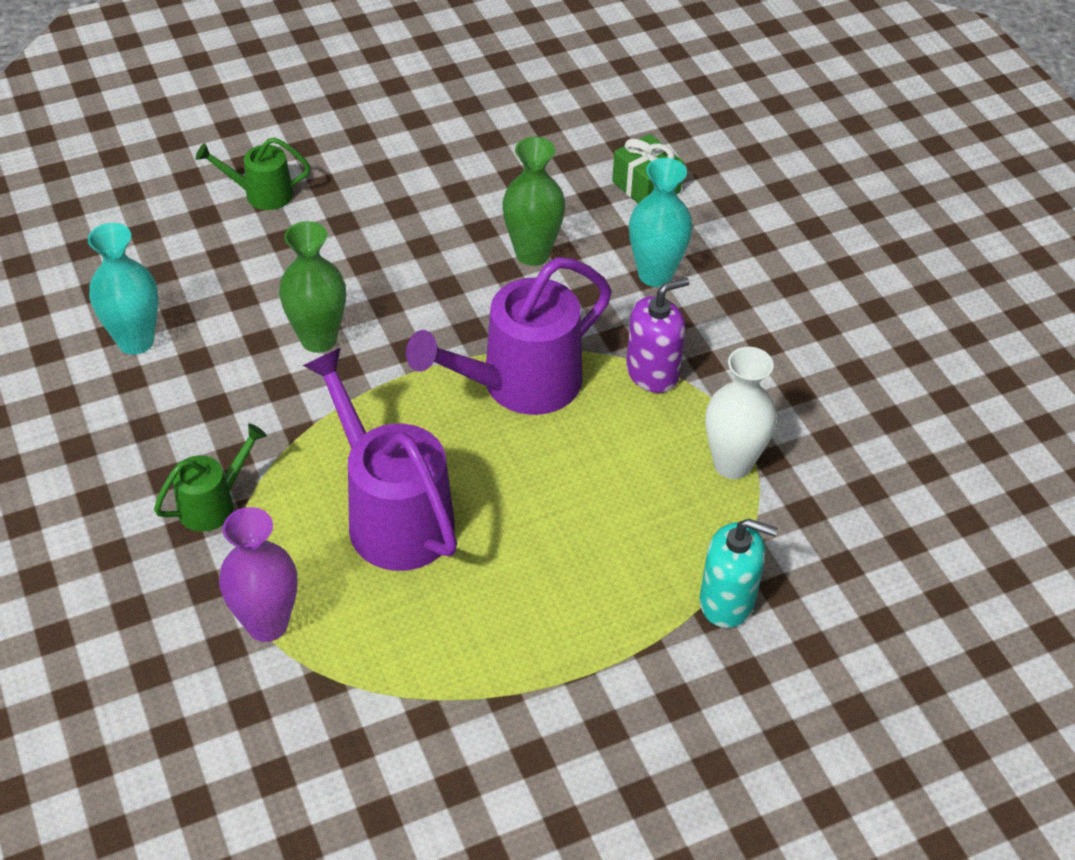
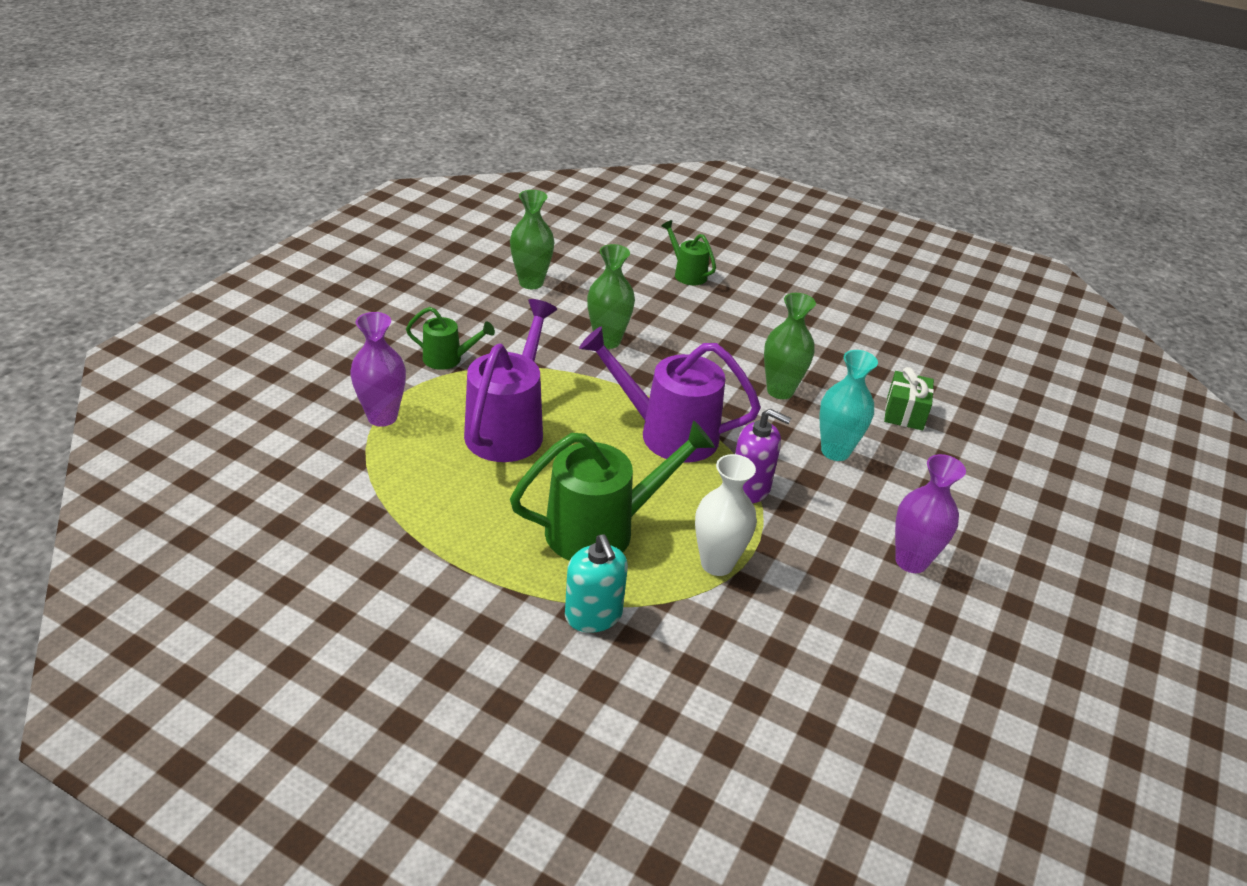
camera: 50 degrees right, 10 degrees down
turquoise vase [88,223,158,355] -> green vase [510,190,555,289]
none -> green watering can [510,420,715,561]
none -> purple vase [895,454,966,573]

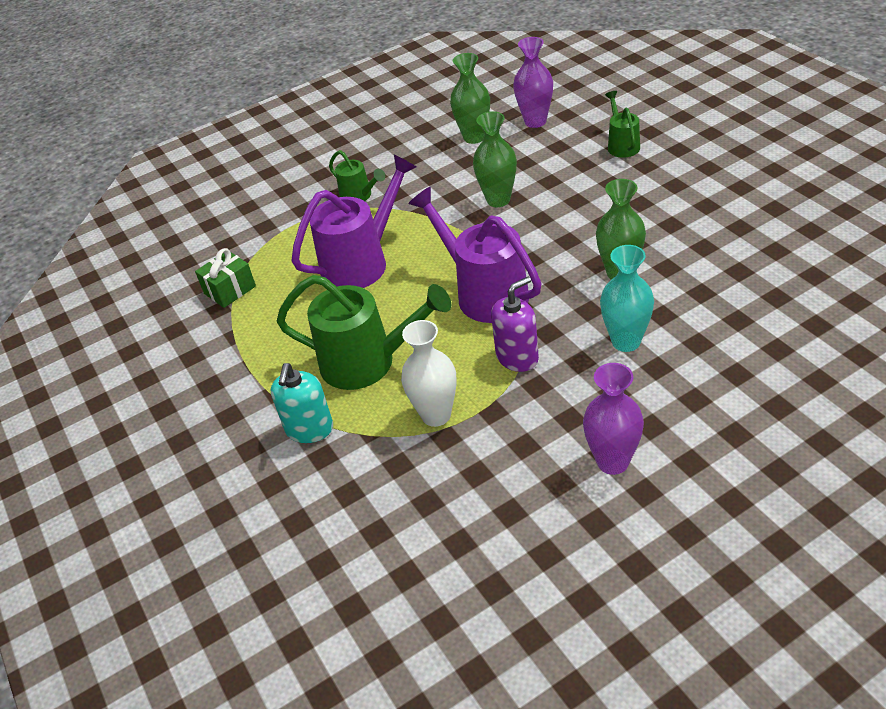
camera: 40 degrees right, 5 degrees up
purple vase [350,312,406,427] -> purple vase moved to [513,37,553,128]
purple soap dispenser [735,409,791,503] -> purple soap dispenser turned 90 degrees counterclockwise [491,277,539,372]
green gift [884,367,934,430] -> green gift moved to [195,248,256,308]

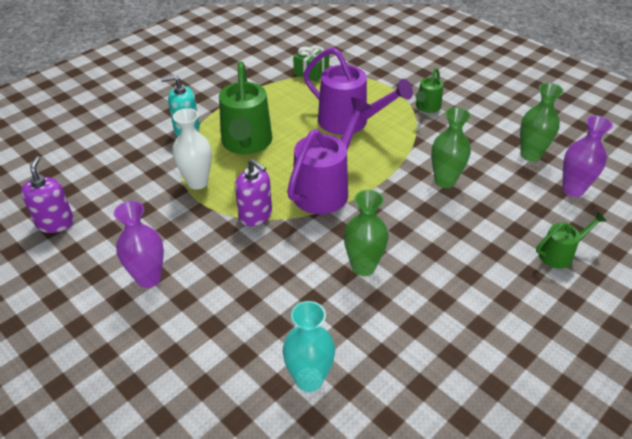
camera: 70 degrees right, 0 degrees up
turquoise vase [600,245,654,352] -> turquoise vase moved to [283,301,335,392]
none -> purple soap dispenser [21,156,74,233]

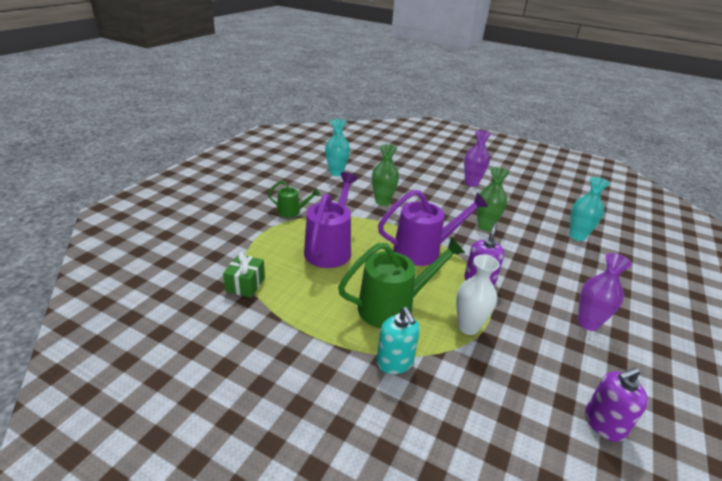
camera: 110 degrees left, 10 degrees down
purple watering can [287,97,371,214] -> purple watering can turned 150 degrees clockwise [378,190,488,266]
green vase [520,83,564,162] -> turquoise vase [325,119,350,176]
green watering can [536,212,607,269] -> none
purple vase [562,116,613,197] -> purple vase moved to [464,130,491,187]

